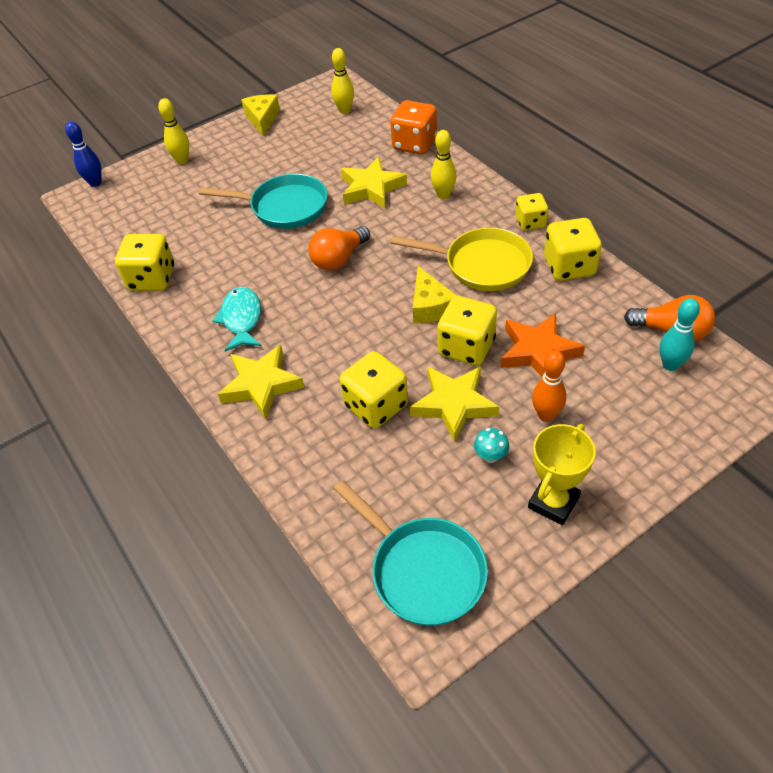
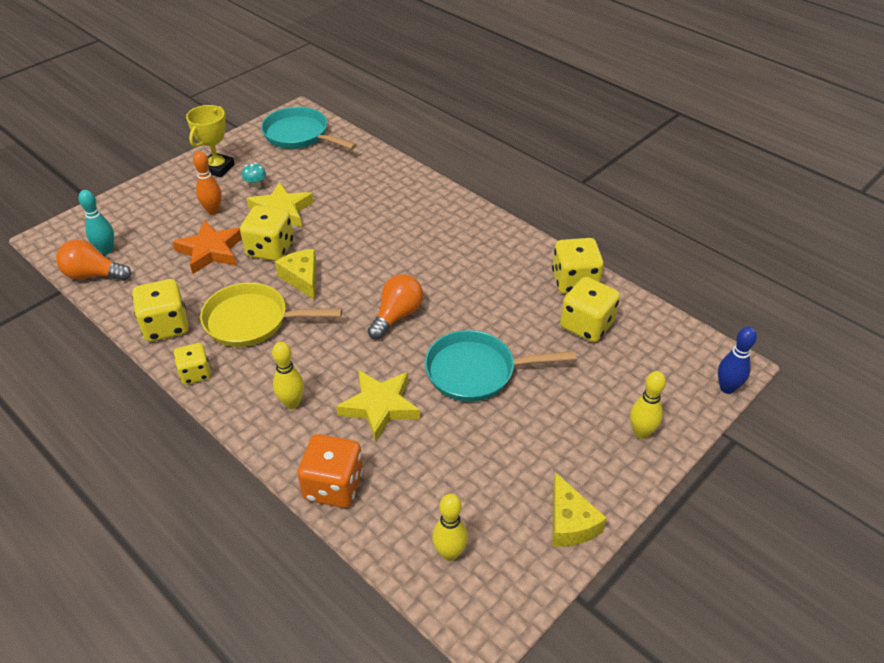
camera: 165 degrees right, 5 degrees down
turquoise fish [213,287,261,352] -> none
yellow star [218,345,305,419] -> none
yellow dice [340,351,408,428] -> yellow dice moved to [560,277,620,342]

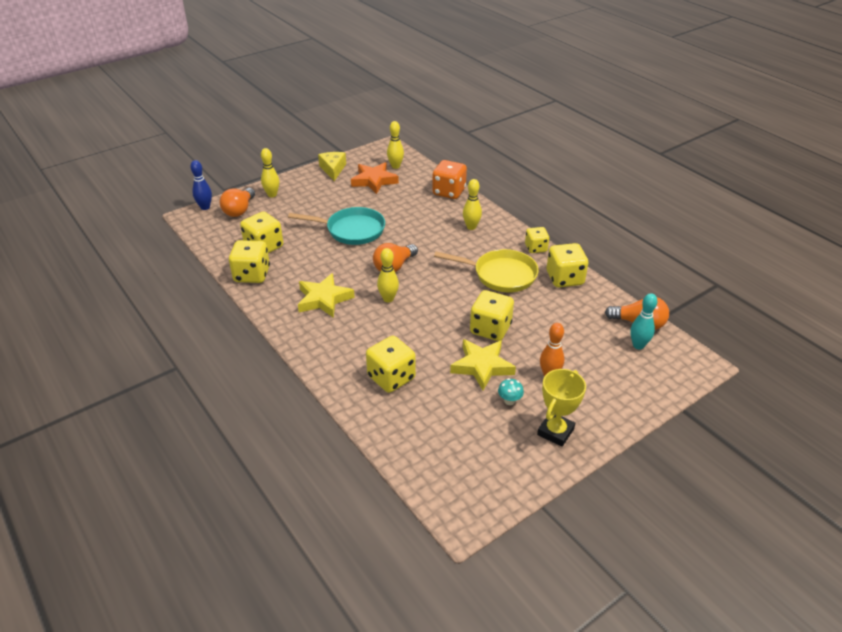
camera: 170 degrees left, 5 degrees down
orange star [173,220,242,274] -> orange star moved to [351,162,399,194]
turquoise pan [261,107,357,149] -> none
yellow cheese [275,249,317,300] -> none
yellow star [336,370,420,442] -> yellow star moved to [298,273,355,318]
none -> orange light bulb [219,188,255,217]
none -> yellow dice [366,336,416,393]
none -> yellow bowling pin [377,248,399,302]

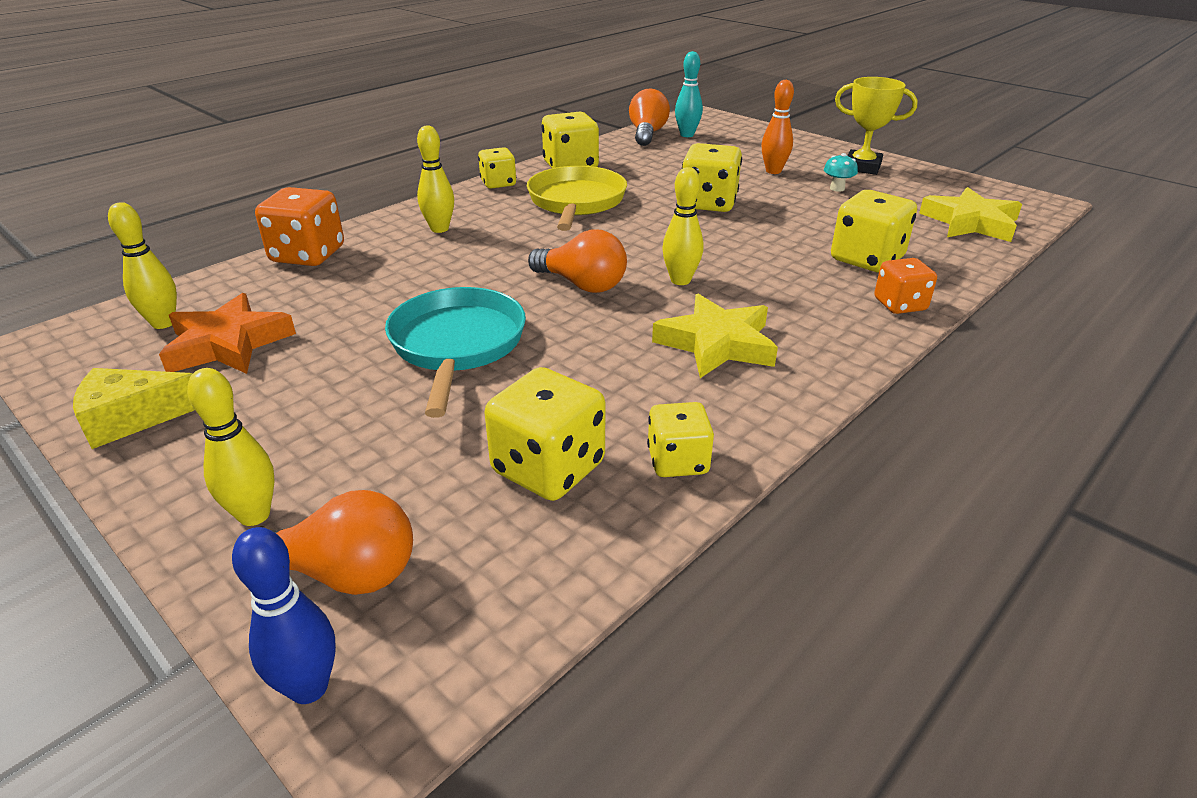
camera: 100 degrees left, 5 degrees down
yellow dice [229,240,270,283] -> yellow dice [647,402,714,477], size x0.63
yellow star [450,339,516,391] -> yellow star moved to [919,187,1022,242]
none -> orange dice [874,258,937,314]

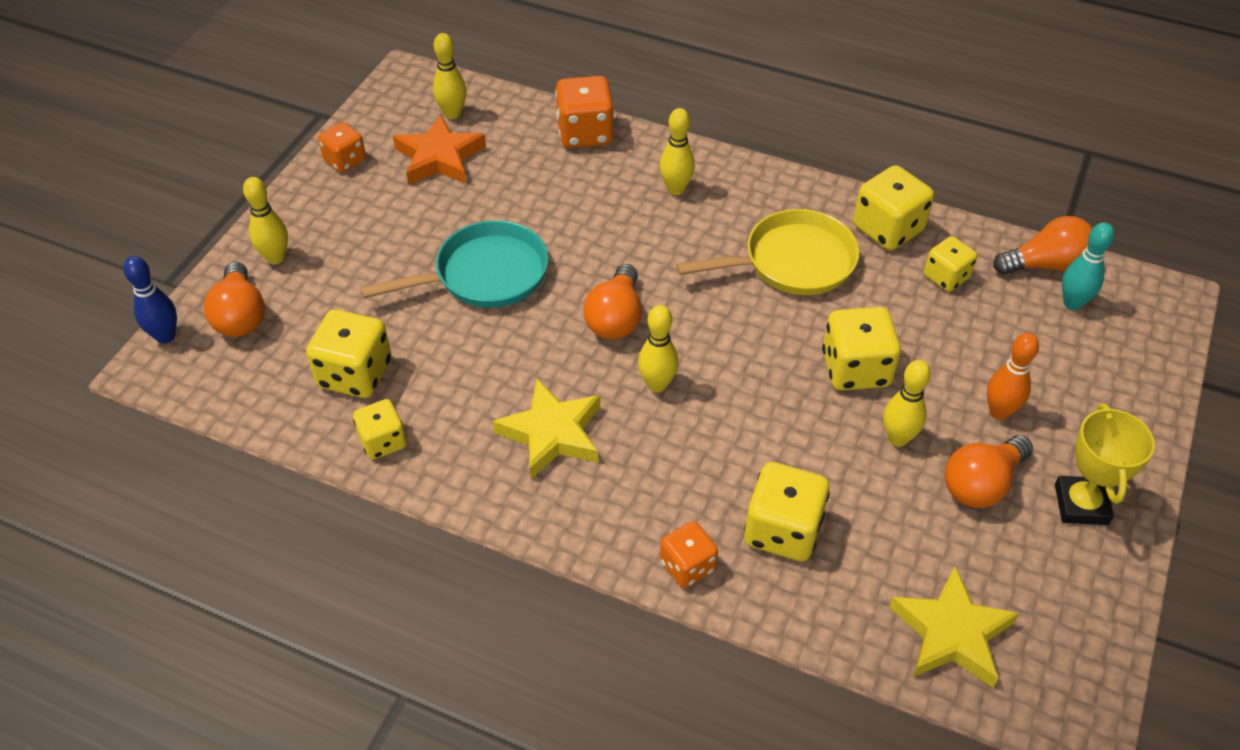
camera: 70 degrees right, 15 degrees up
yellow cheese [73,368,195,449] -> orange dice [318,122,366,173]
yellow dice [478,147,516,189] -> yellow dice moved to [924,236,977,292]
turquoise mushroom [824,153,858,192] -> orange light bulb [945,435,1033,508]
none -> yellow bowling pin [883,360,931,447]

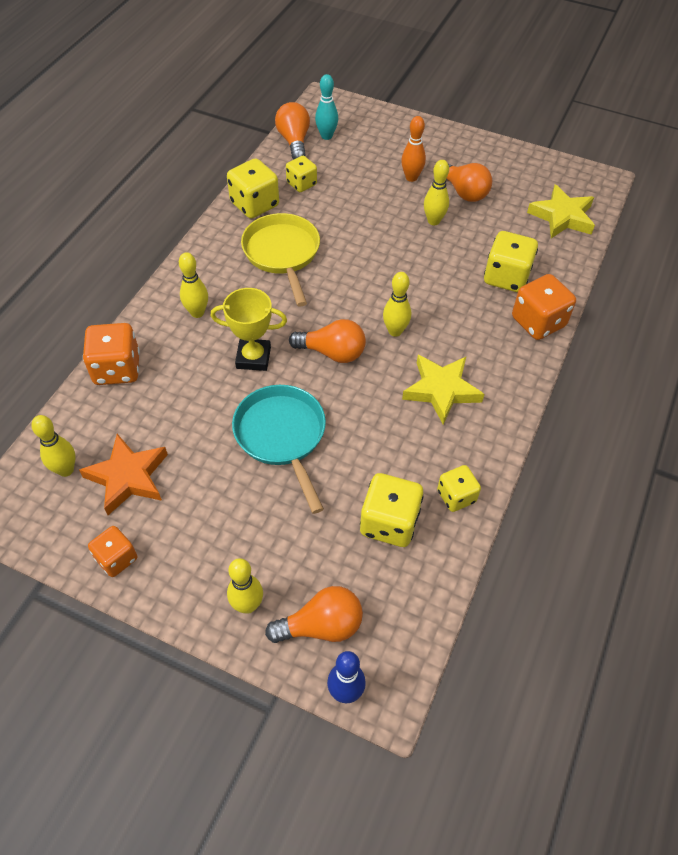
camera: 90 degrees left, 5 degrees up
orange dice [660,521,718,588] -> orange dice [512,274,576,340], size x1.58
yellow dice [822,307,901,391] -> none
yellow trophy [1055,403,1155,525] -> yellow trophy moved to [211,288,287,371]

